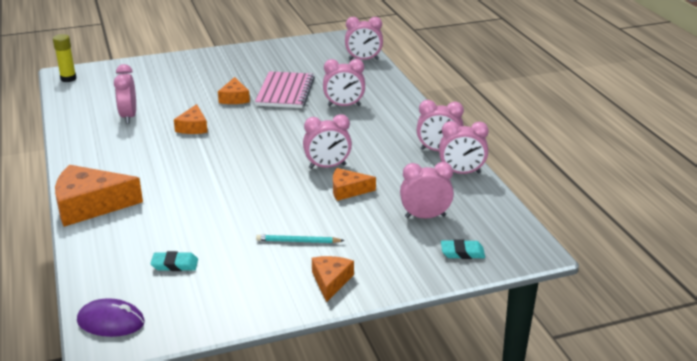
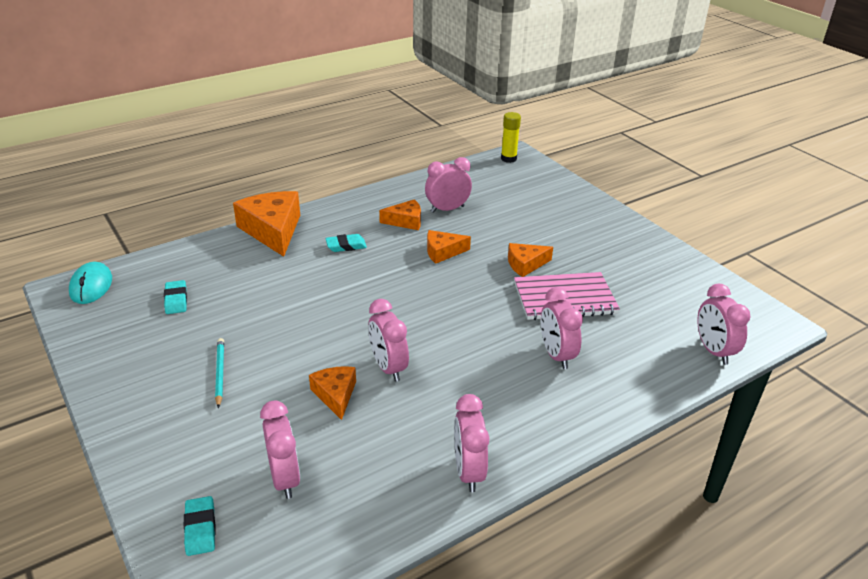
camera: 75 degrees right, 5 degrees up
purple mouse [77,298,145,337] -> turquoise mouse [69,262,112,304]
orange cheese [312,256,354,302] -> orange cheese moved to [379,199,421,230]
pink clock [439,121,489,174] -> none
none -> turquoise eraser [325,234,367,252]

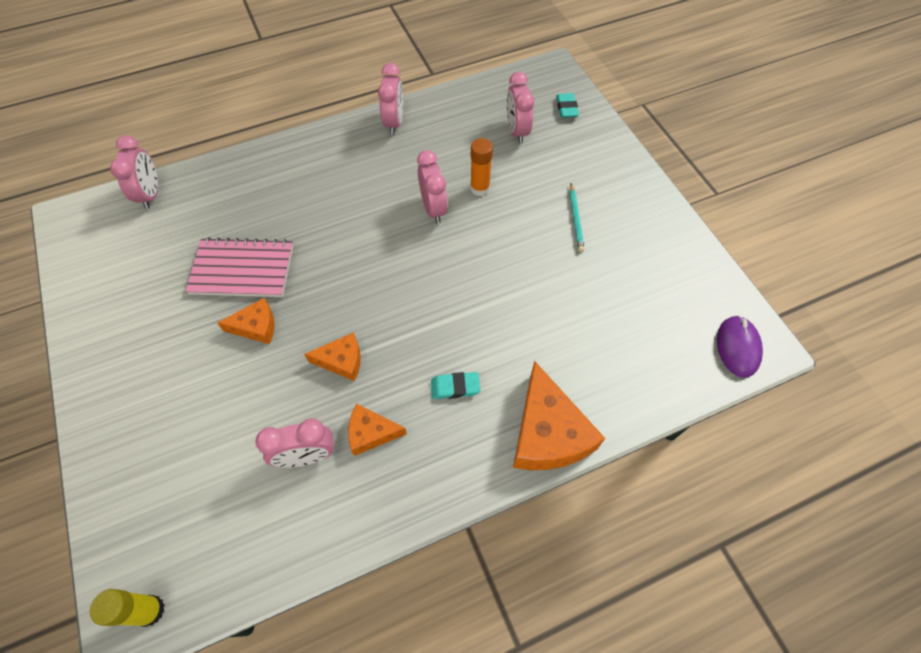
camera: 170 degrees left, 25 degrees up
turquoise mouse [69,262,112,304] -> purple mouse [717,315,763,378]
turquoise eraser [164,280,187,314] -> none
orange cheese [309,366,356,420] -> orange glue stick [470,138,493,196]
pink clock [541,287,583,369] -> none

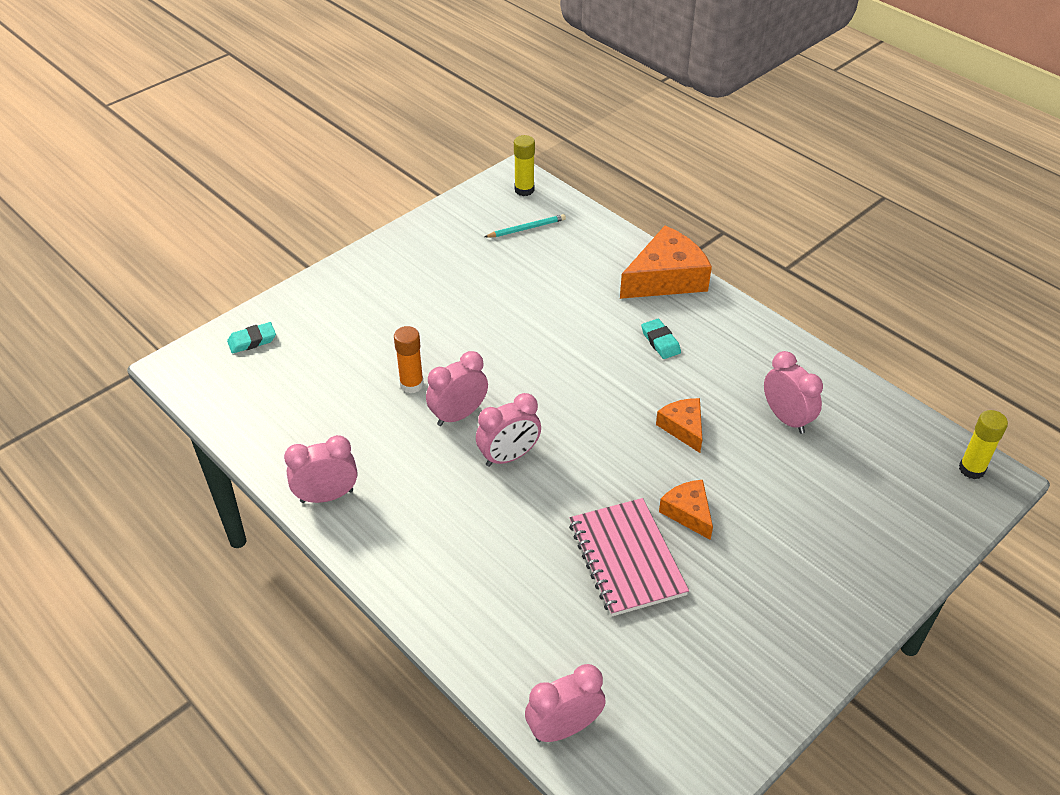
camera: 110 degrees left, 15 degrees down
orange cheese [348,404,407,456] -> none
pink clock [506,72,534,144] -> pink clock moved to [476,393,541,467]
turquoise pencil [569,184,585,252] -> turquoise pencil moved to [485,214,566,238]
purple mouse [717,315,763,378] -> yellow glue stick [514,135,535,196]

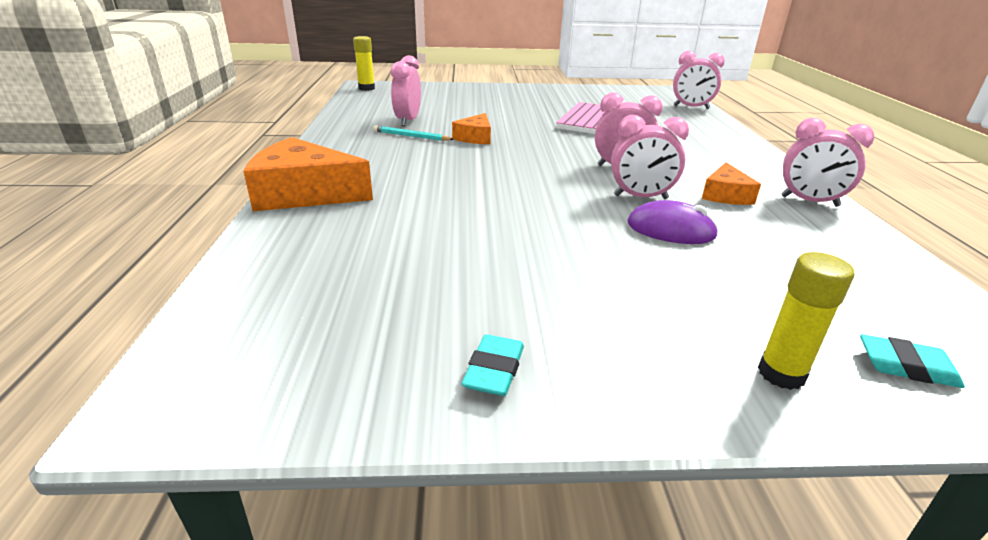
camera: 140 degrees left, 15 degrees down
orange glue stick [394,326,424,393] -> purple mouse [628,200,718,244]
turquoise pencil [485,214,566,238] -> turquoise pencil moved to [373,125,454,141]
yellow glue stick [514,135,535,196] -> yellow glue stick moved to [758,252,855,390]
turquoise eraser [641,319,681,359] -> turquoise eraser moved to [462,334,524,396]
orange cheese [659,480,713,540] -> orange cheese moved to [702,162,761,205]

